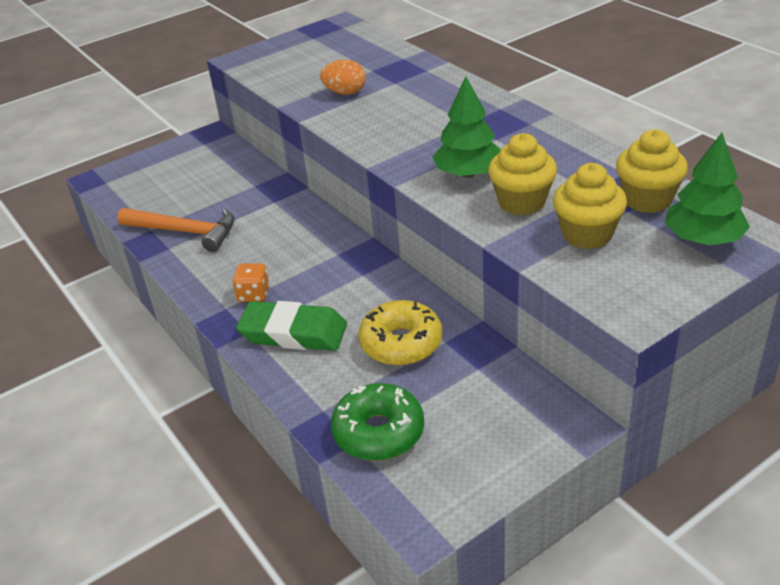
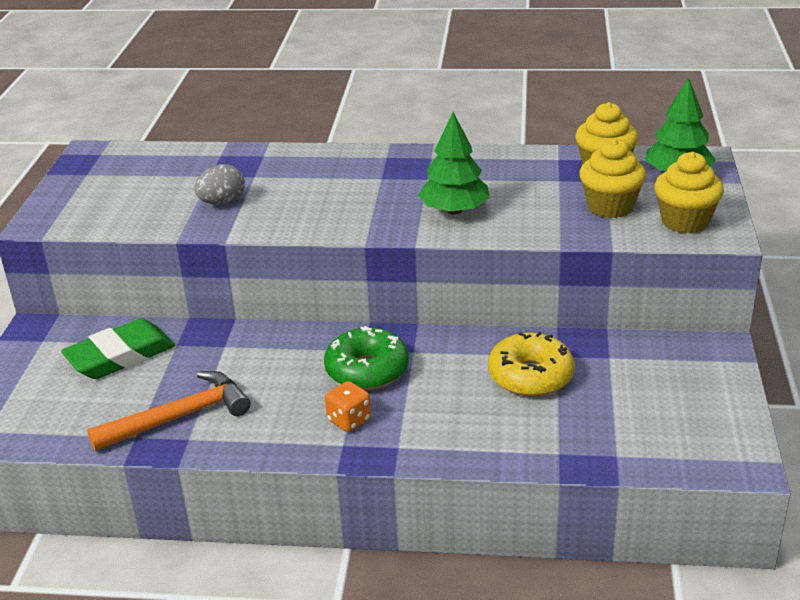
camera: 50 degrees left, 5 degrees down
green eraser [236,301,347,351] -> green eraser moved to [61,318,175,379]
orange egg [320,59,366,95] -> grey egg [195,164,245,205]
green donut [331,383,424,461] -> green donut moved to [324,326,409,390]
yellow cupcake [488,133,557,215] -> yellow cupcake moved to [654,152,724,234]

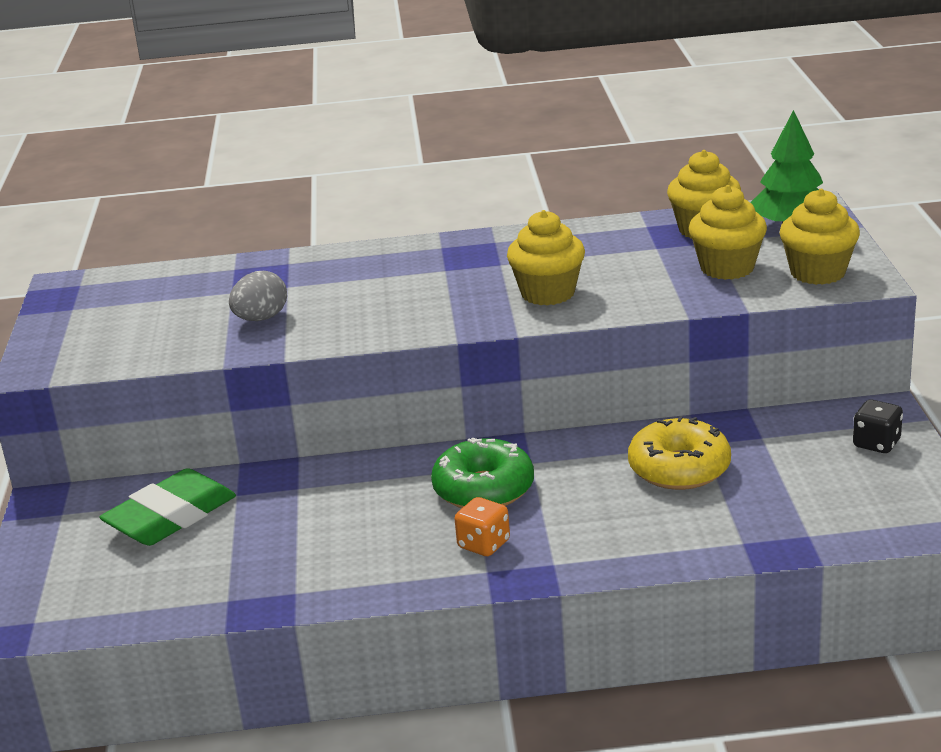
camera: 10 degrees left, 5 degrees down
orange hammer [87,371,251,451] -> none
green tree [418,112,490,215] -> yellow cupcake [507,210,585,305]
none -> black dice [853,399,903,453]

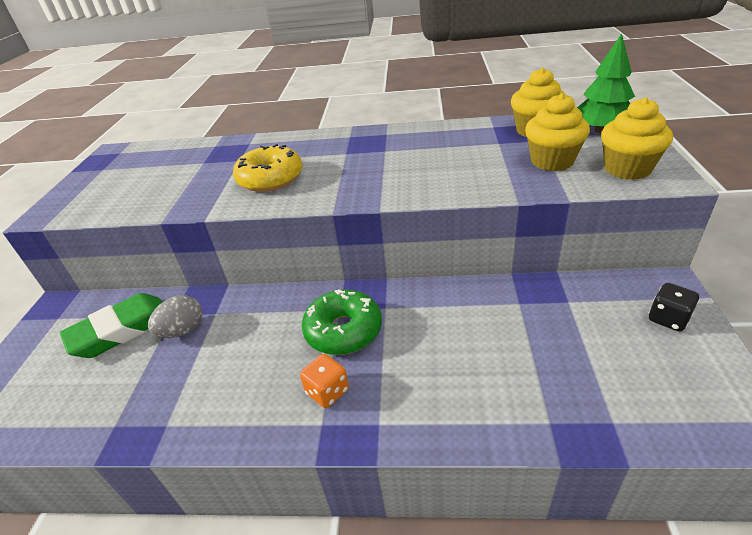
camera: 10 degrees right, 10 degrees up
grey egg [229,271,287,321] -> grey egg moved to [148,295,202,338]
yellow cupcake [507,210,585,305] -> none
yellow donut [628,416,731,490] -> yellow donut moved to [233,144,303,192]

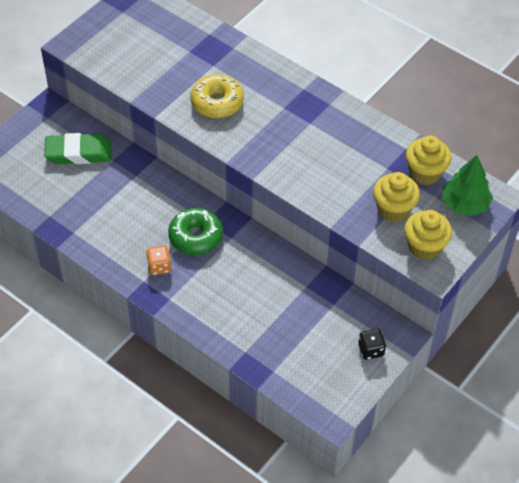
camera: 30 degrees right, 15 degrees up
grey egg [148,295,202,338] -> none

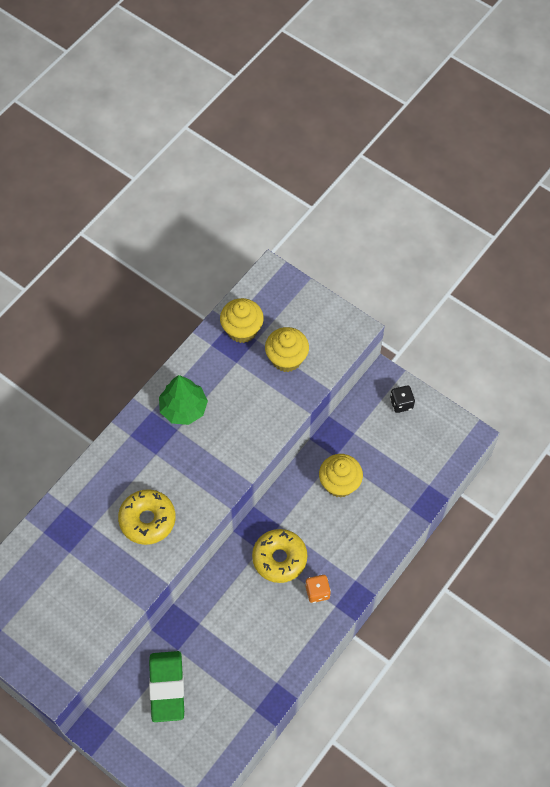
camera: 90 degrees left, 10 degrees up
green donut [168,208,223,255] -> yellow donut [252,529,308,583]
yellow cupcake [404,210,452,260] -> yellow cupcake moved to [319,454,363,498]
green tree [443,155,493,216] -> green tree moved to [159,375,208,425]

